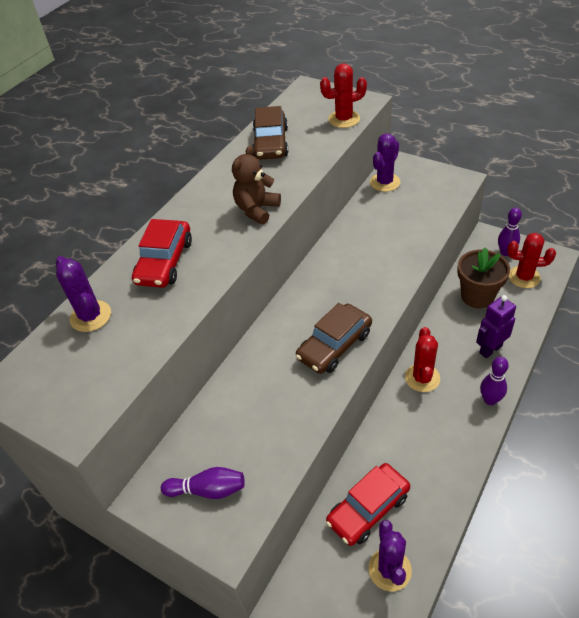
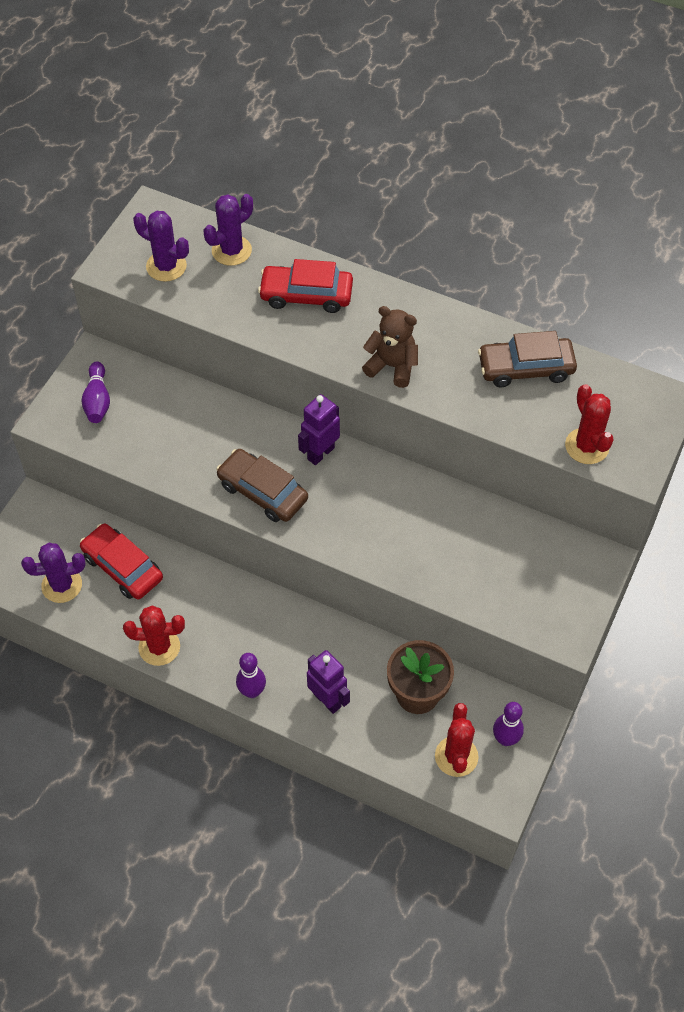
camera: 80 degrees right, 10 degrees up
purple cactus [370,133,400,192] -> purple cactus moved to [133,211,189,282]
red cactus [405,327,440,392] -> red cactus moved to [123,605,185,666]
none -> purple robot [298,394,340,465]

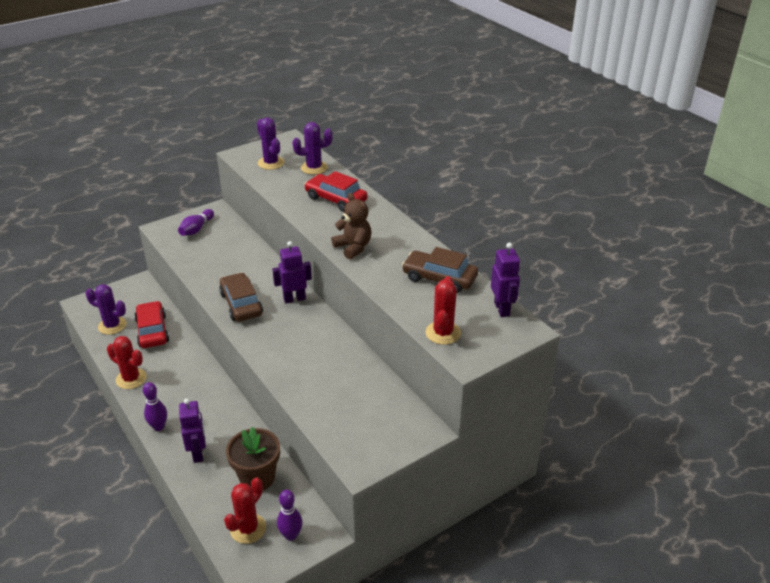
camera: 30 degrees right, 20 degrees down
none -> purple robot [491,243,520,317]

